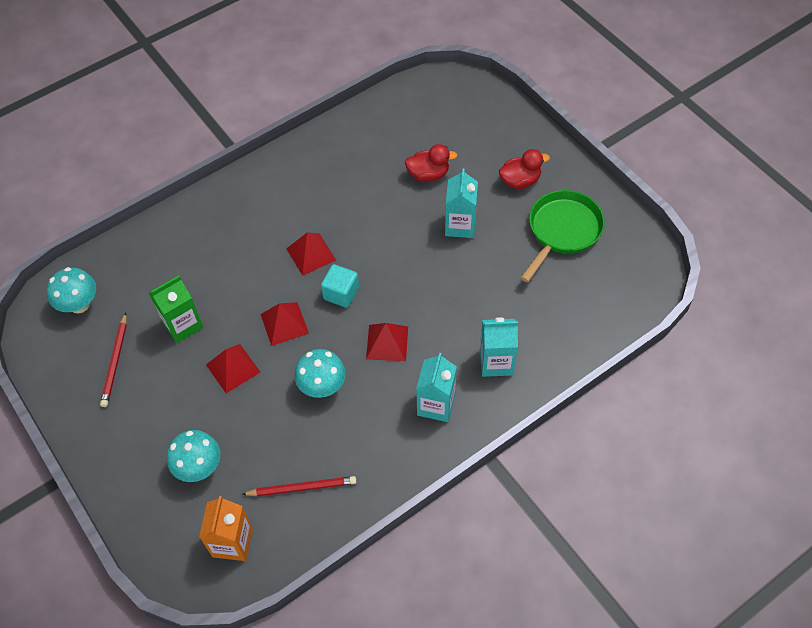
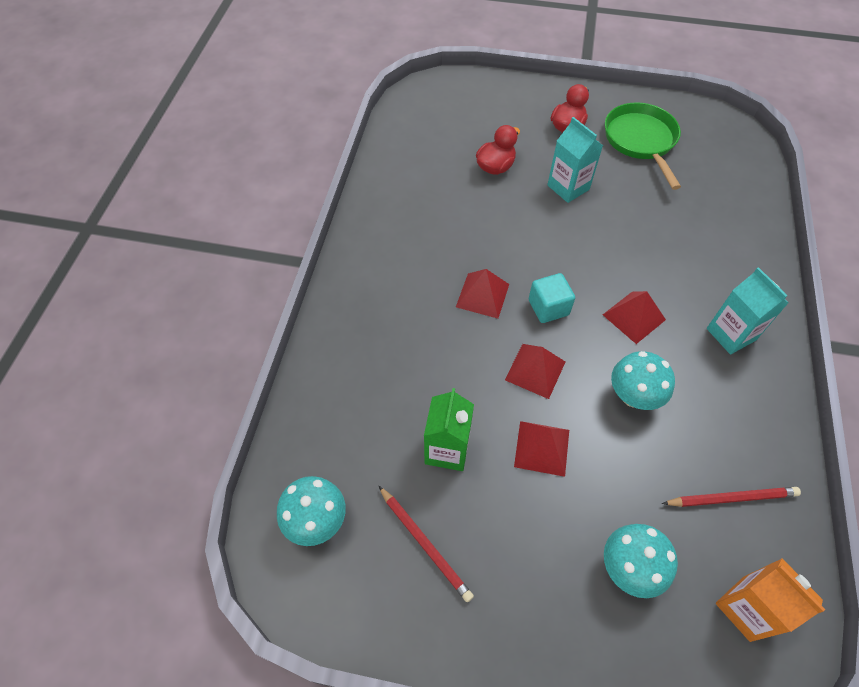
camera: 45 degrees left, 0 degrees up
red pencil [241,476,356,496] -> red pencil turned 45 degrees clockwise [662,487,801,507]
turquoise carton [480,317,518,377] -> none

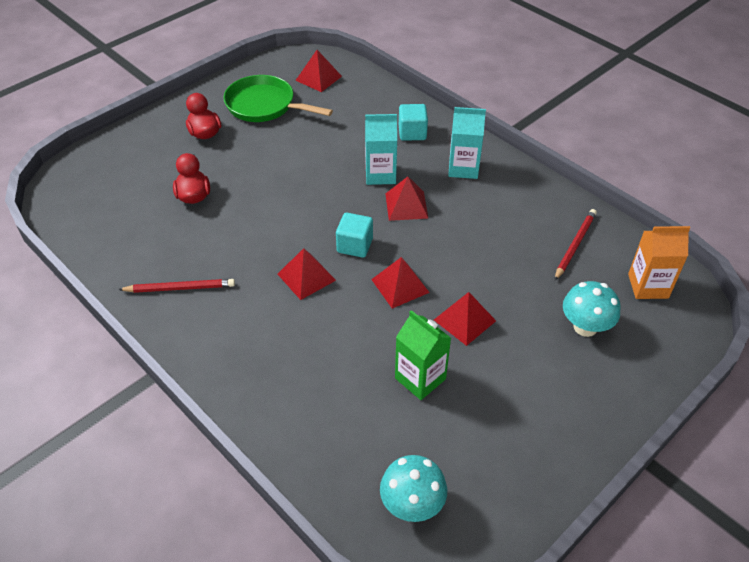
camera: 55 degrees left, 10 degrees down
red pencil [379,486,474,602] -> red pencil moved to [118,279,235,293]
turquoise carton [547,117,603,203] -> turquoise carton moved to [365,114,397,185]
turquoise mushroom [611,351,675,410] -> none
none -> red pyramid [295,50,342,92]
none -> turquoise cube [399,104,428,141]

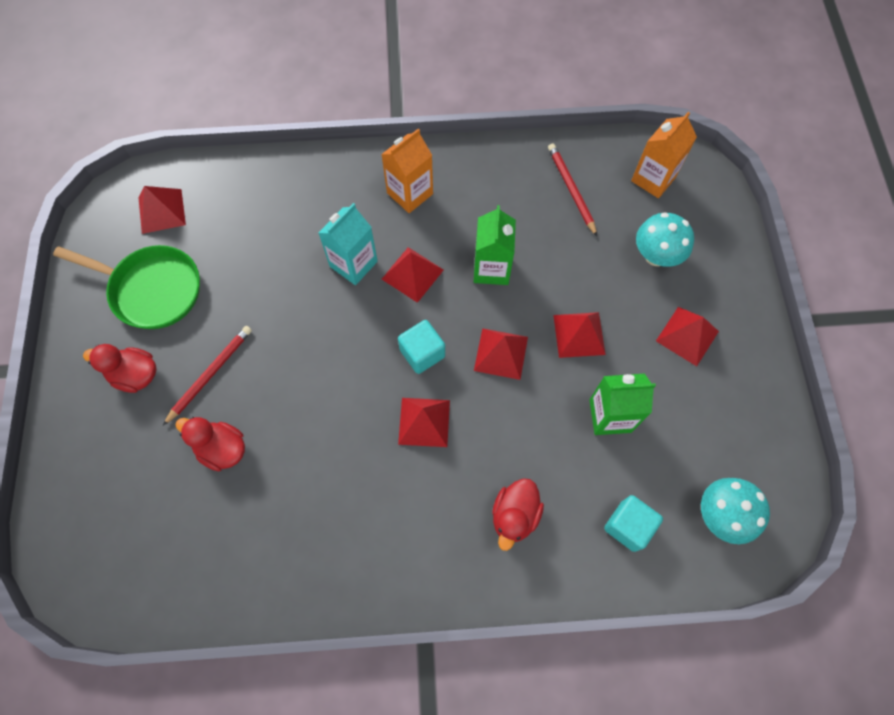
camera: 50 degrees left, 20 degrees up
red pencil [118,279,235,293] -> red pencil moved to [163,326,252,426]
green pan [223,75,333,122] -> green pan turned 135 degrees counterclockwise [53,245,200,329]
turquoise cube [399,104,428,141] -> turquoise cube moved to [604,495,663,552]
turquoise carton [448,107,486,179] -> orange carton [381,129,433,213]
none -> green carton [474,205,516,285]
none -> red duck [492,478,544,551]
none -> red pyramid [656,307,719,366]

